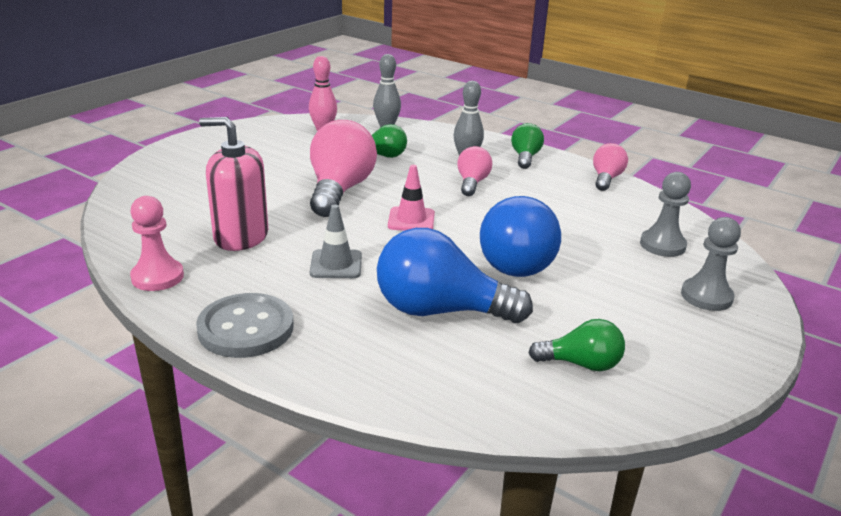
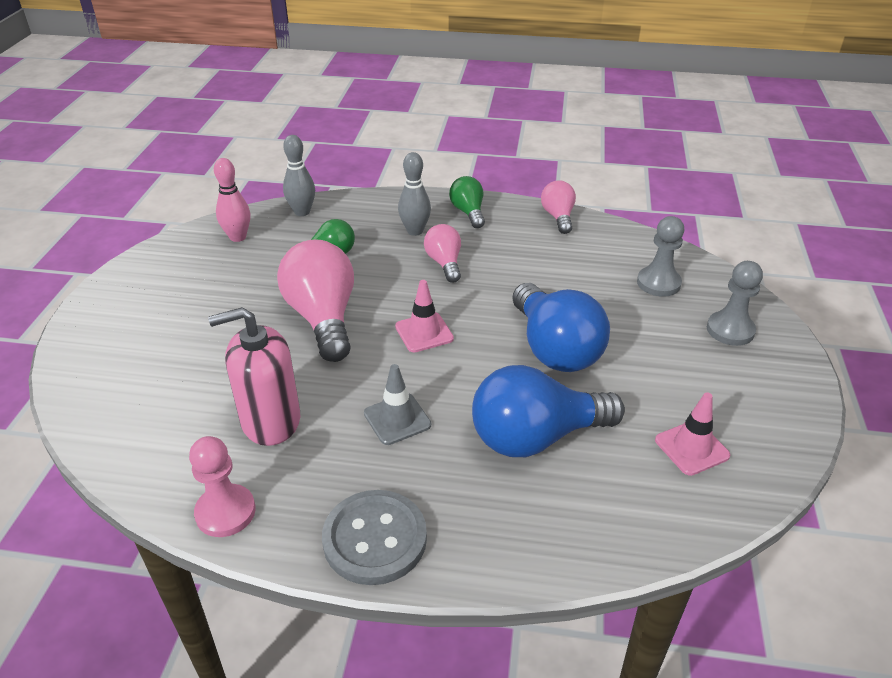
camera: 25 degrees left, 10 degrees up
green light bulb [528,319,625,371] -> pink traffic cone [655,392,730,476]

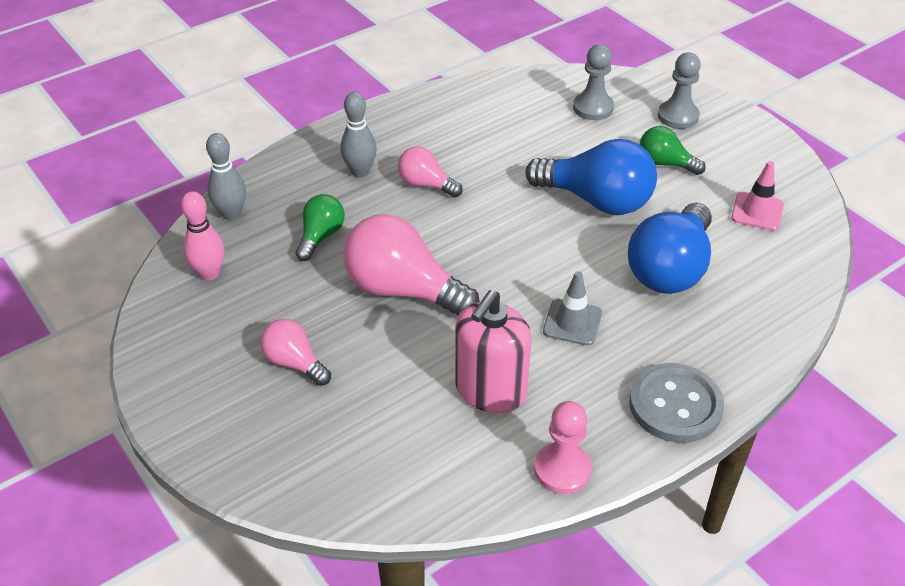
camera: 45 degrees left, 5 degrees up
pink traffic cone [395,280,454,352] -> none
green light bulb [449,176,485,228] -> green light bulb moved to [640,126,706,175]
pink light bulb [541,180,576,234] -> pink light bulb moved to [260,319,331,386]

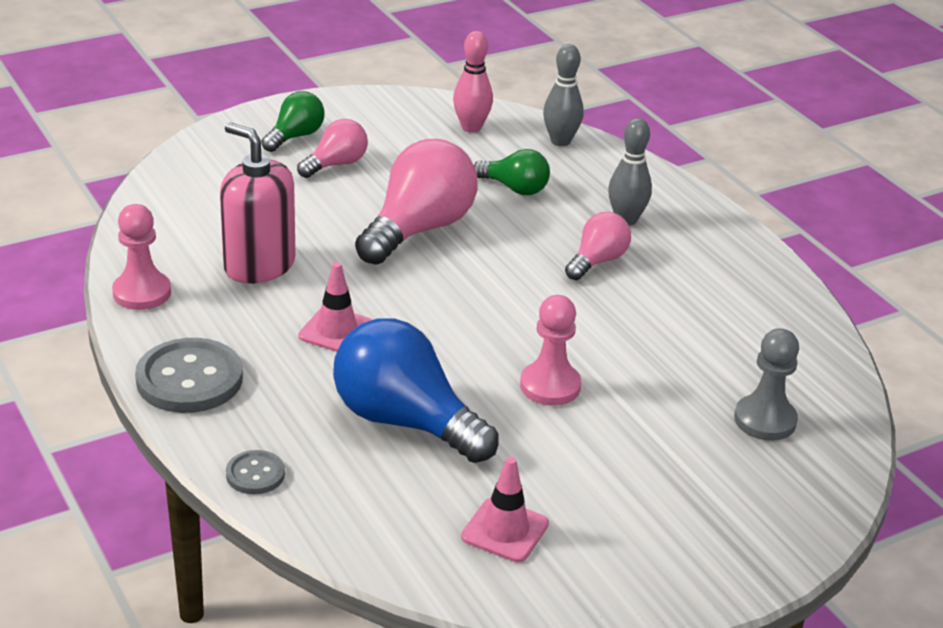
camera: 95 degrees right, 10 degrees down
blue light bulb [525,139,657,215] -> pink pawn [520,295,581,406]
grey traffic cone [543,271,602,346] -> pink traffic cone [298,262,373,352]
green light bulb [640,126,706,175] -> green light bulb moved to [261,91,325,152]
grey pawn [658,53,701,129] -> none
none -> grey button [226,450,285,494]

